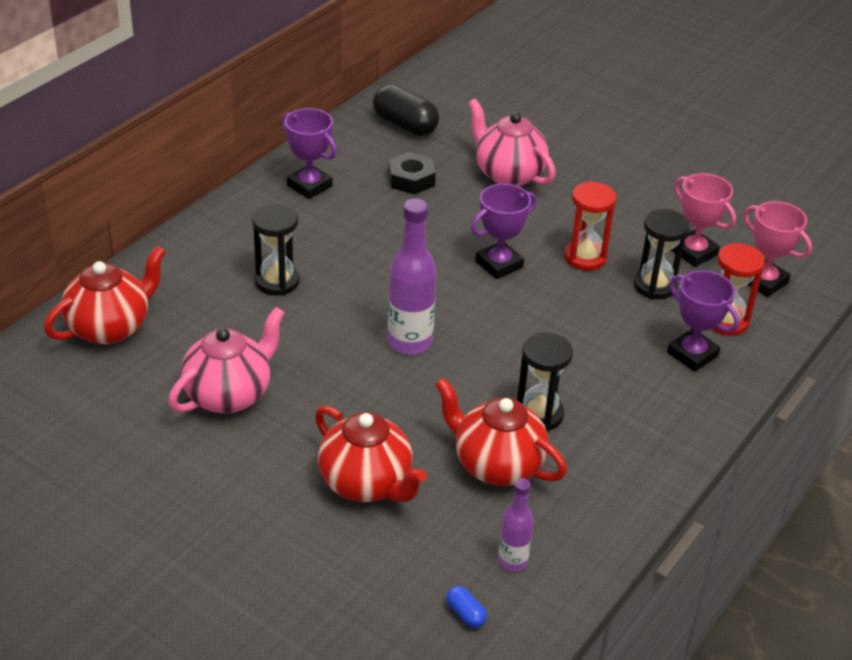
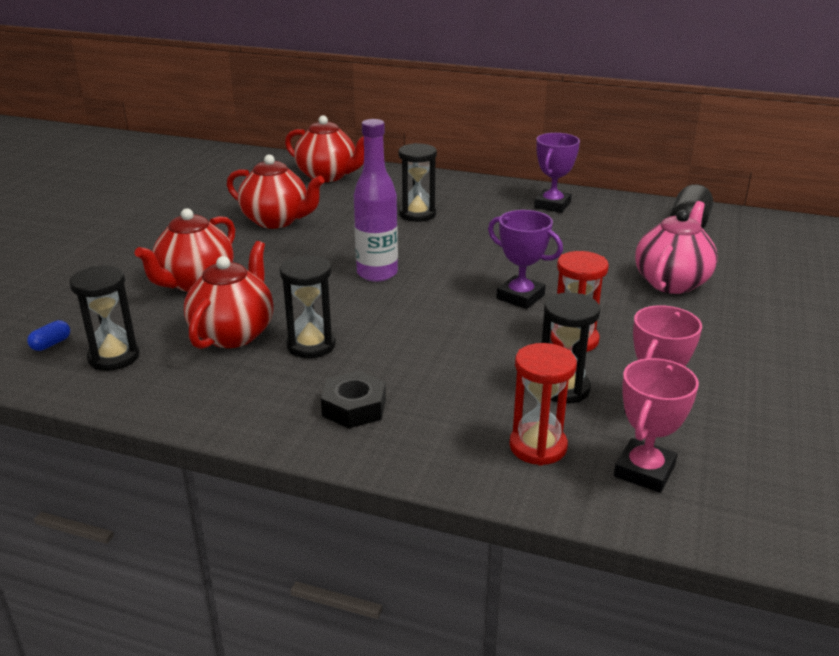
camera: 75 degrees right, 10 degrees down
pink teapot [168,307,285,414] -> red teapot [227,155,325,229]
black nut [388,152,436,194] -> black nut moved to [321,371,386,429]
purple bottle [498,478,534,571] -> black hourglass [69,266,140,371]
purple trophy [667,271,740,372] -> none

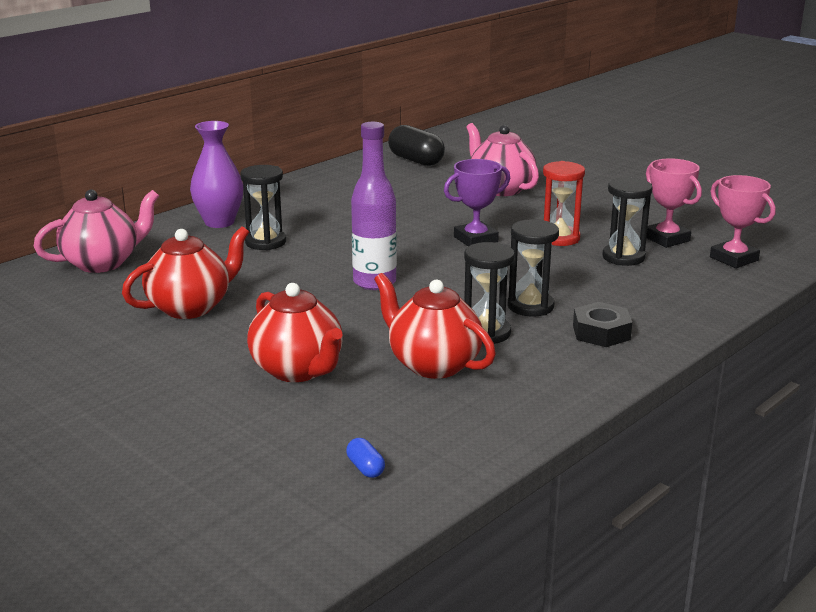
camera: 65 degrees left, 5 degrees down
black hourglass [69,266,140,371] -> black hourglass moved to [508,219,559,316]
red teapot [285,115,364,182] -> pink teapot [34,190,159,273]
red hourglass [509,343,577,466] -> none
purple trophy [534,133,580,213] -> none
none -> purple vase [190,121,243,228]

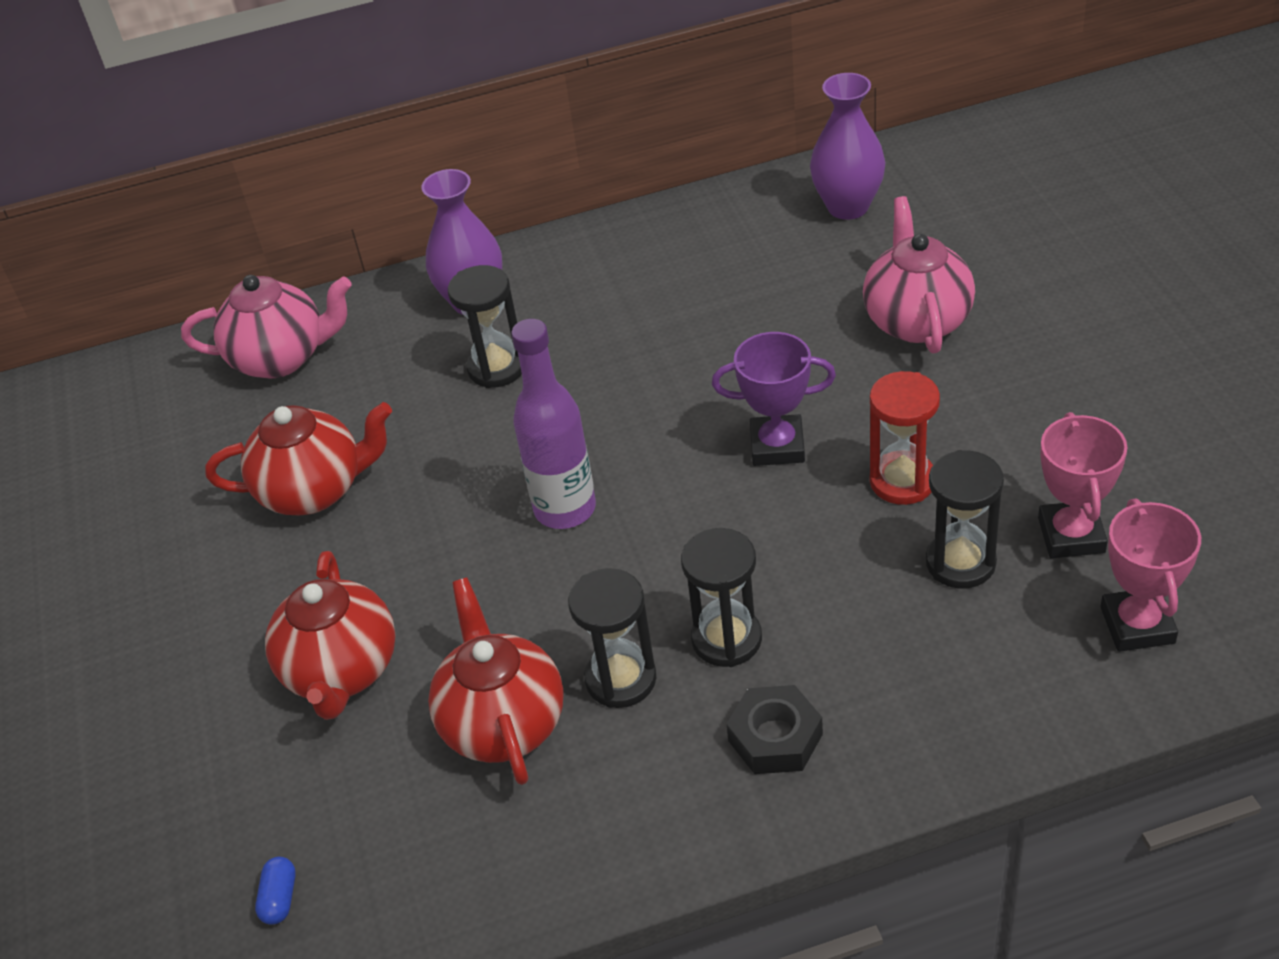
camera: 35 degrees right, 20 degrees up
black capsule [388,125,445,166] -> purple vase [810,73,886,220]

